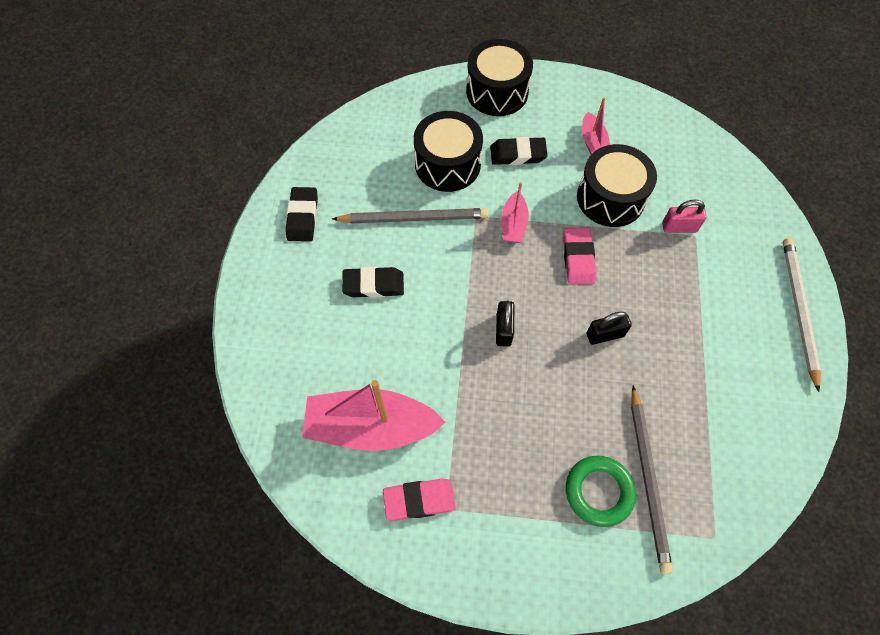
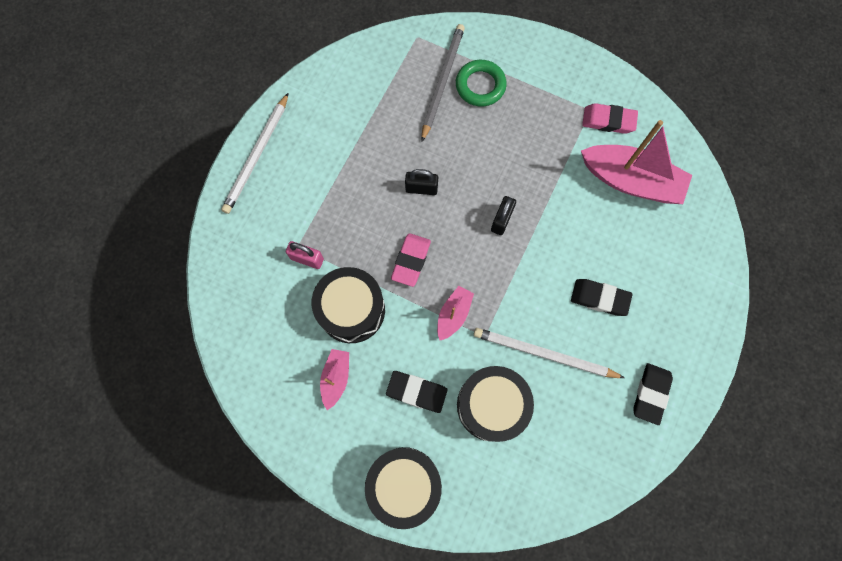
camera: 160 degrees left, 10 degrees up
grey pencil [332,208,489,223] -> white pencil [474,328,625,378]

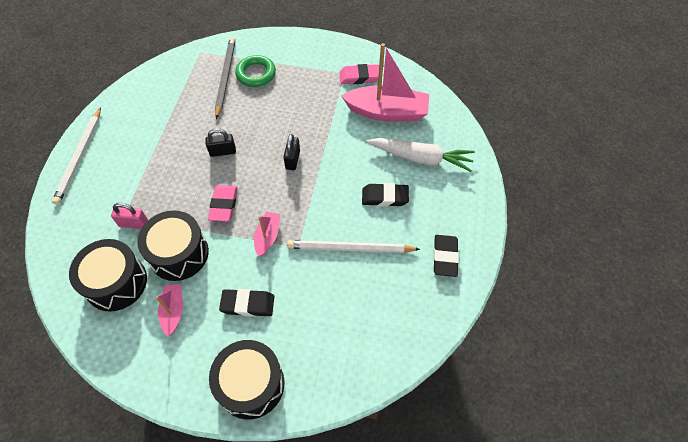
camera: 15 degrees left, 15 degrees down
black drum [457,366,534,442] -> black drum moved to [69,239,147,312]
none -> white carrot [367,138,475,172]

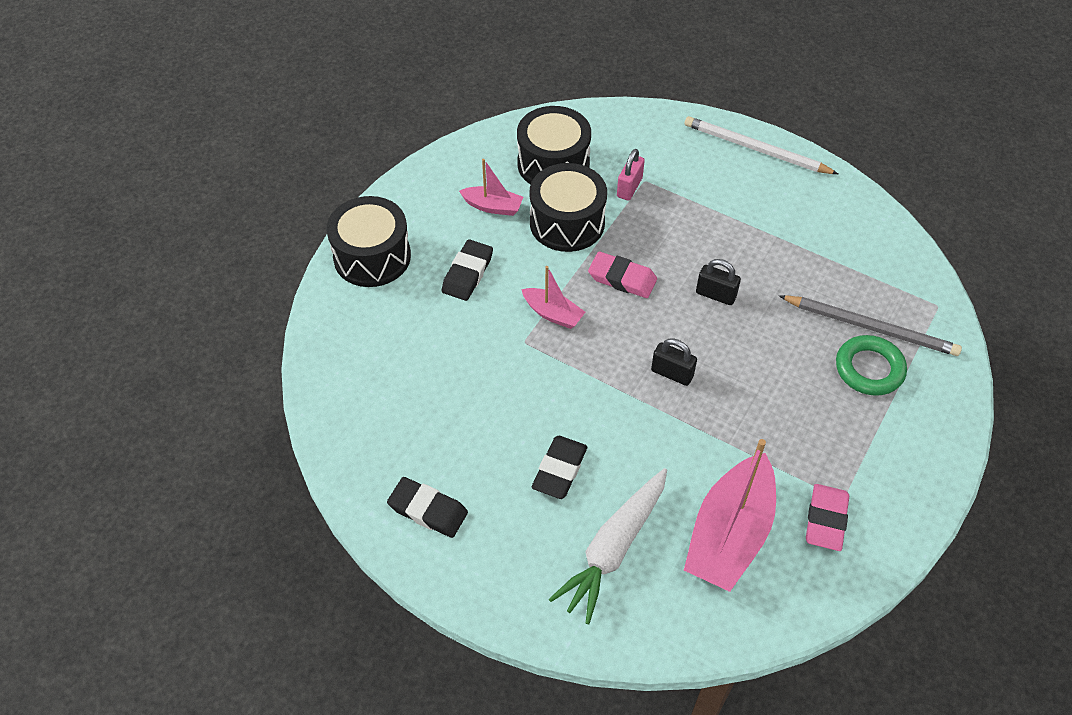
camera: 110 degrees right, 5 degrees down
black padlock [205,128,236,157] -> black padlock turned 75 degrees counterclockwise [696,259,741,305]
white pencil [287,240,420,253] -> none

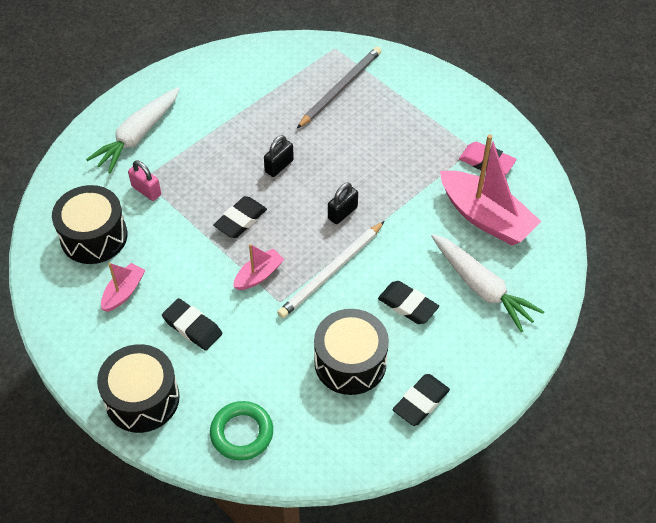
camera: 75 degrees left, 0 degrees up
black drum [529,163,607,252] -> black drum moved to [314,309,389,395]
pink eraser [588,252,657,298] -> black eraser [213,196,267,238]
white pencil [685,116,838,174] -> white pencil moved to [277,221,385,318]
green ring [836,335,907,396] -> green ring moved to [210,401,273,461]
none -> white carrot [86,87,180,173]

